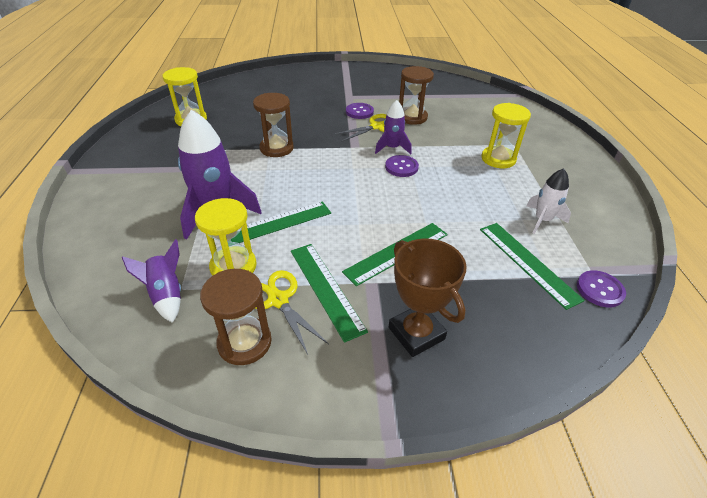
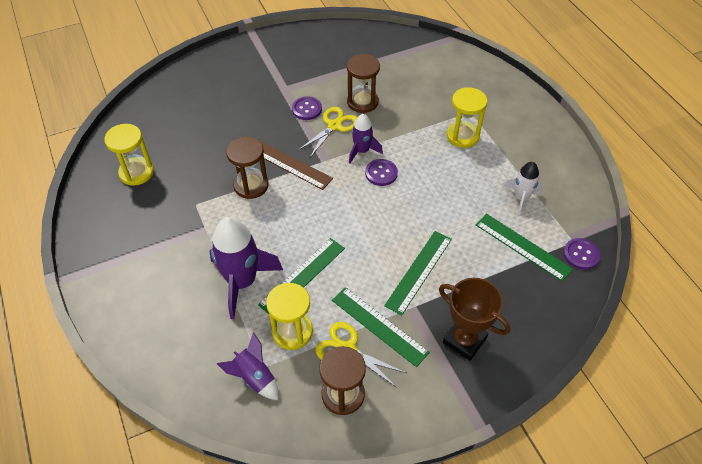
camera: 20 degrees left, 10 degrees up
none -> brown ruler [258,139,333,190]

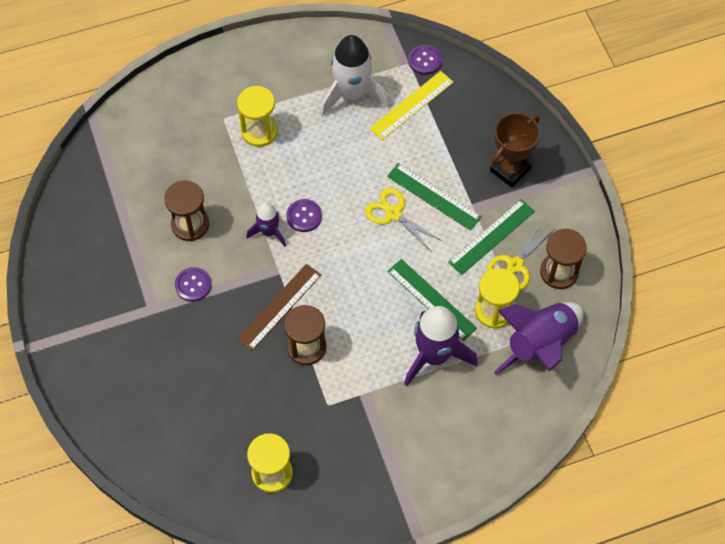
camera: 85 degrees left, 10 degrees up
purple rocket [217,332,279,400] -> purple rocket [494,302,584,375], size x1.79
yellow scissors [298,107,357,157] -> yellow scissors moved to [365,188,442,252]
green ruler [476,214,573,282] -> yellow ruler [369,71,453,140]
white rocket [504,162,543,215] -> white rocket [320,35,390,117], size x1.79

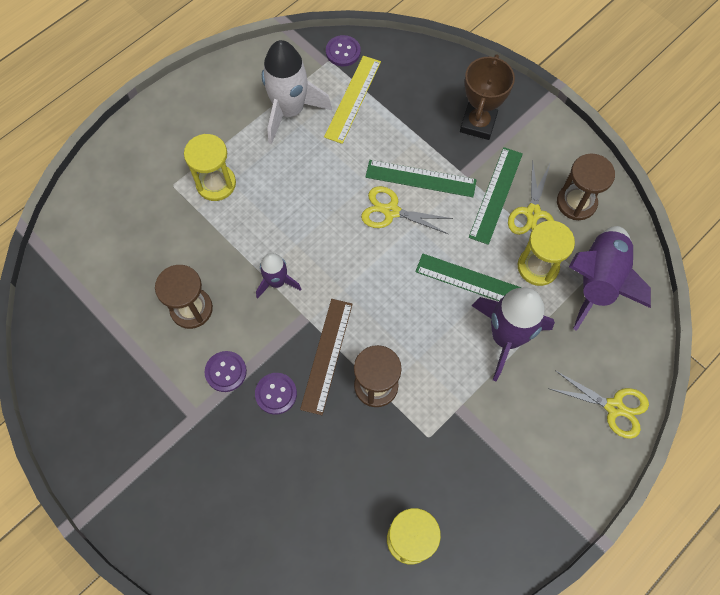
camera: 25 degrees left, 5 degrees up
purple button [287,199,322,232] -> purple button moved to [255,373,297,415]
none -> yellow scissors [548,371,649,439]

